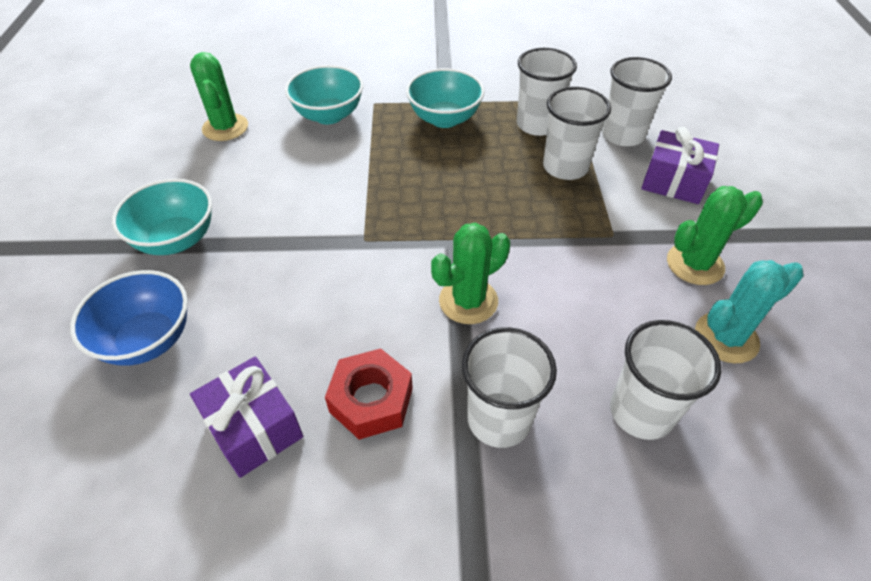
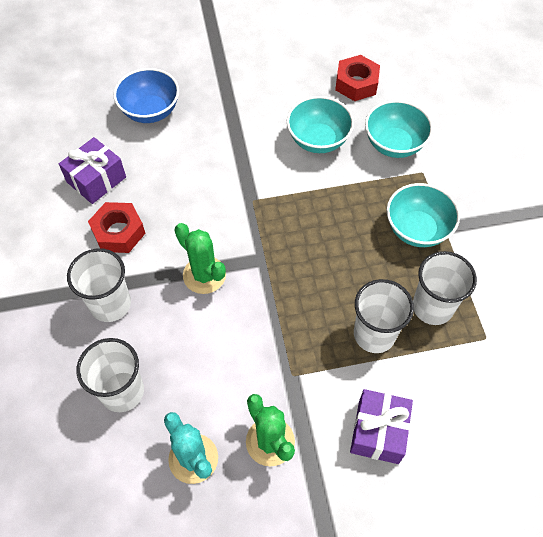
camera: 80 degrees right, 10 degrees up
turquoise bowl [112,179,212,255] -> turquoise bowl moved to [287,96,354,153]
green cactus [190,52,248,141] -> red nut [335,55,380,101]
white cup [602,57,672,146] -> none

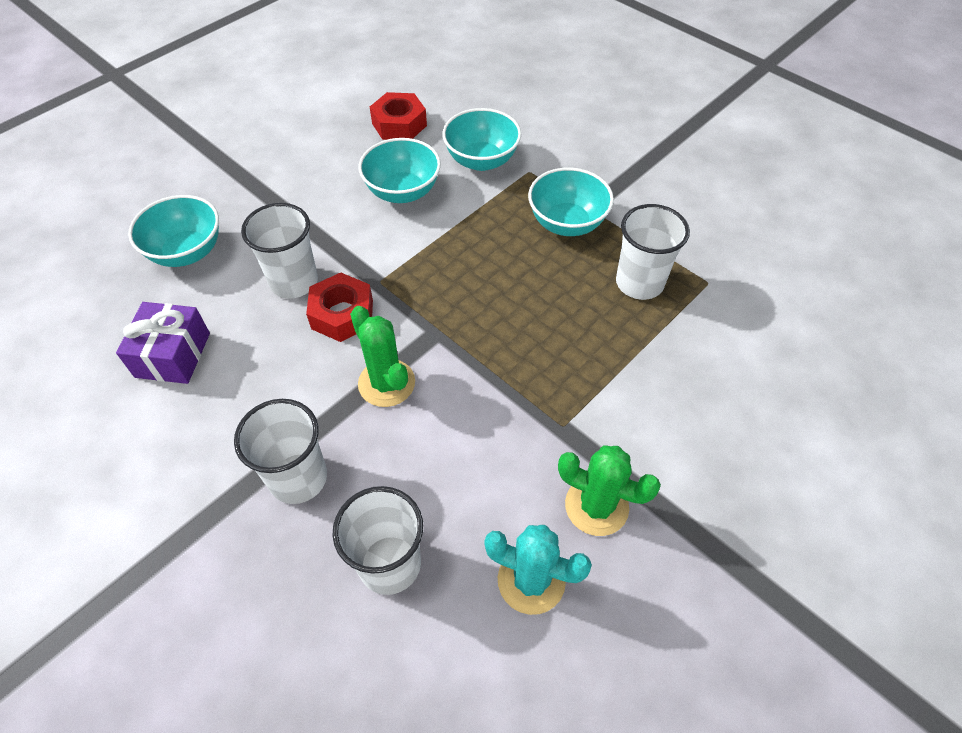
camera: 35 degrees left, 5 degrees down
red nut [88,202,146,253] -> red nut moved to [306,273,373,342]
blue bowl [114,68,179,123] -> turquoise bowl [128,195,219,267]
green cactus [175,223,226,294] -> green cactus turned 45 degrees clockwise [350,306,415,407]
purple gift [350,389,413,464] -> none
white cup [354,279,414,353] -> white cup moved to [241,203,318,299]

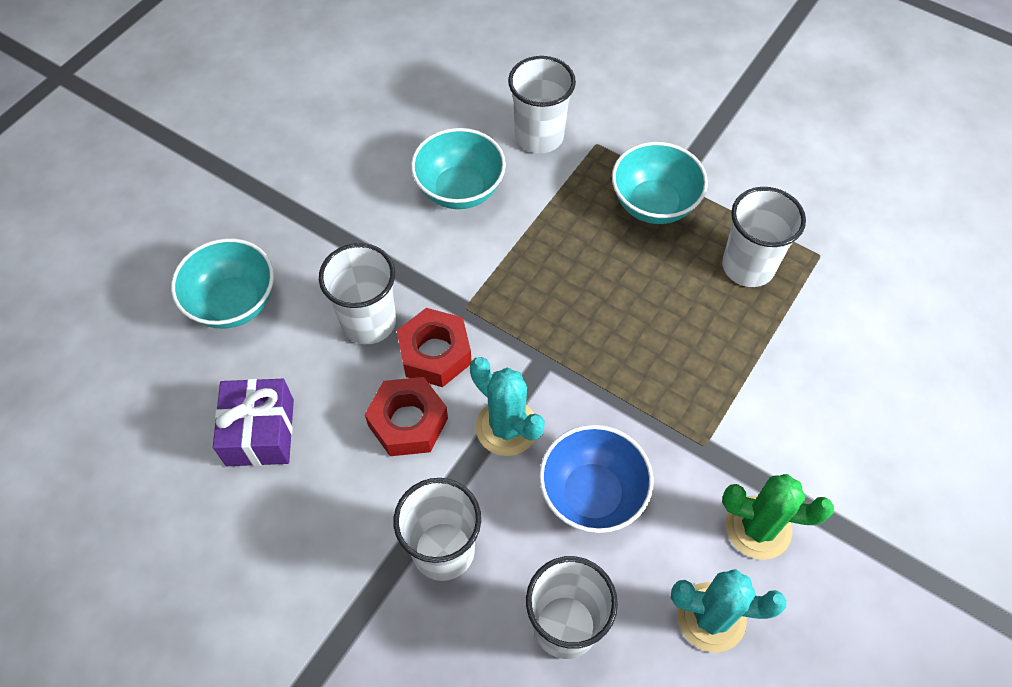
camera: 10 degrees left, 5 degrees up
green cactus [350,306,415,407] -> turquoise cactus [470,357,545,456]
red nut [370,92,427,140] -> red nut moved to [365,377,448,456]
turquoise bowl [442,108,521,171] -> white cup [508,56,576,153]
none -> blue bowl [539,425,654,533]

